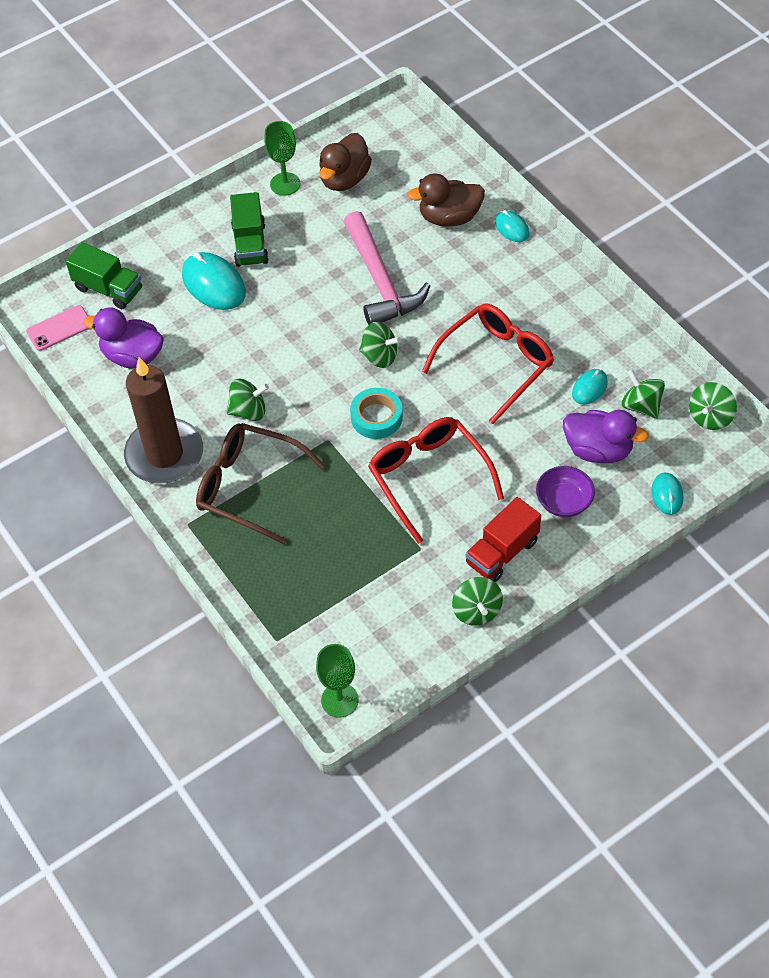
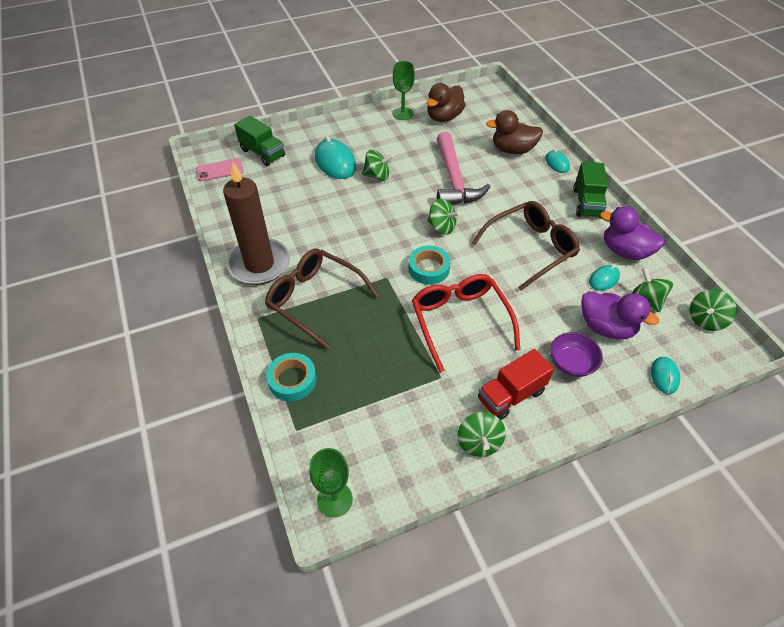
camera: 10 degrees right, 5 degrees down
purple duck [83,307,164,369] -> purple duck moved to [600,206,665,260]
green spinning top [227,379,269,421] -> green spinning top moved to [362,150,394,181]
green truck [230,192,269,267] -> green truck moved to [573,162,608,218]
red glasses [422,304,554,424] -> brown glasses [472,201,580,291]
none -> turquoise tape [266,353,317,401]

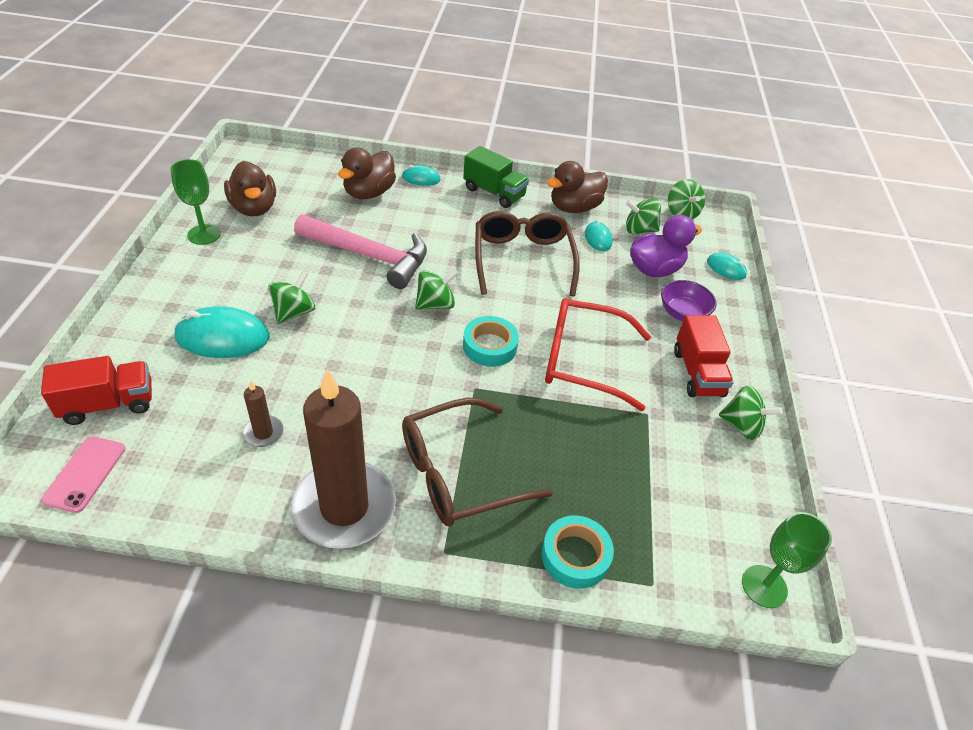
camera: 65 degrees left, 5 degrees down
green truck [234,115,285,166] -> red truck [41,356,152,425]
purple duck [600,206,665,260] -> brown duck [547,161,608,213]
none -> brown candle [242,380,284,447]

